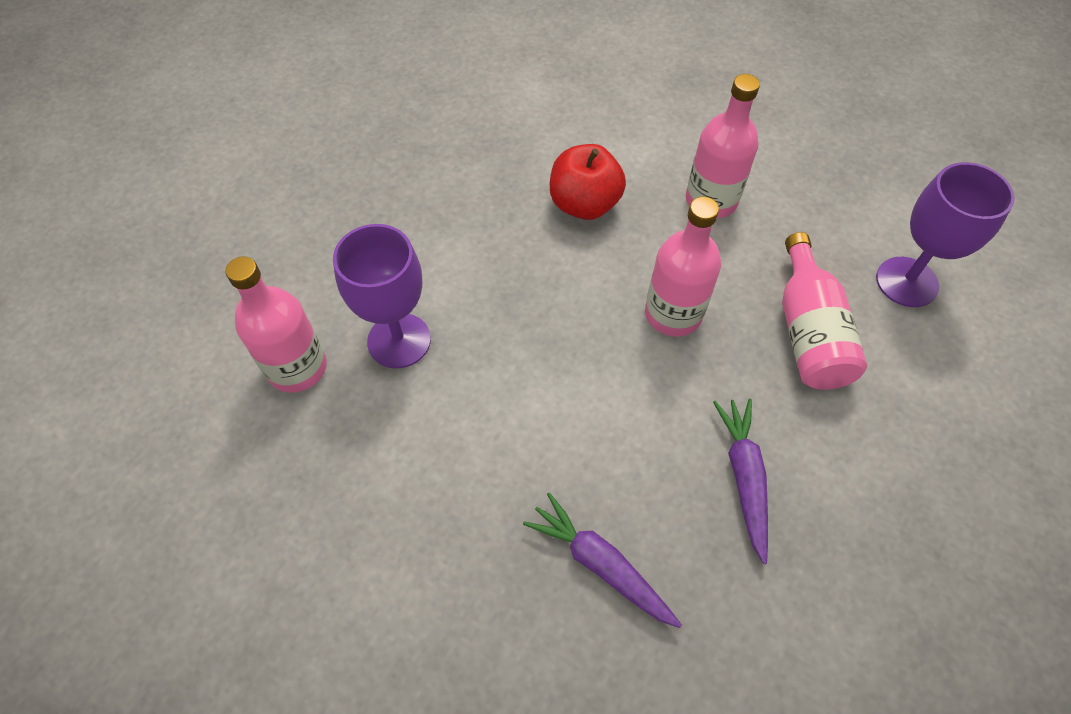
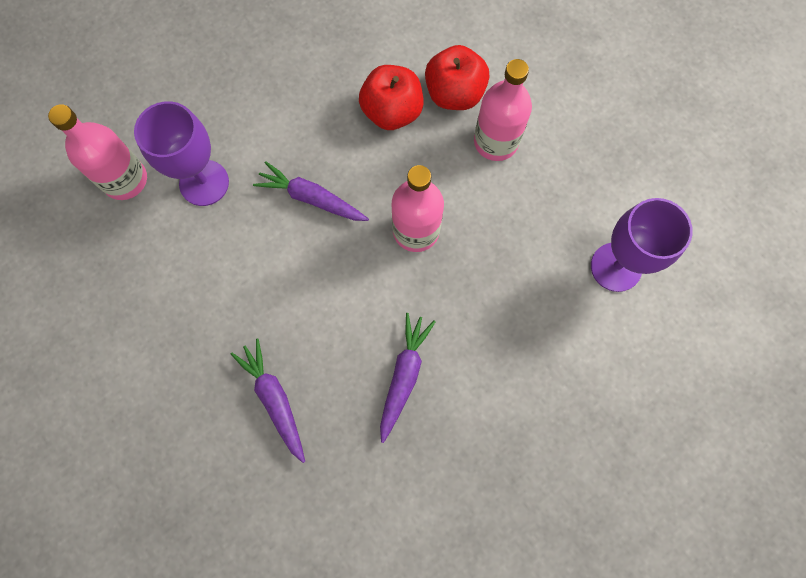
camera: 20 degrees right, 15 degrees up
pink bottle [782,232,867,390] -> none
none -> purple carrot [253,161,369,221]
none -> red apple [425,45,489,110]

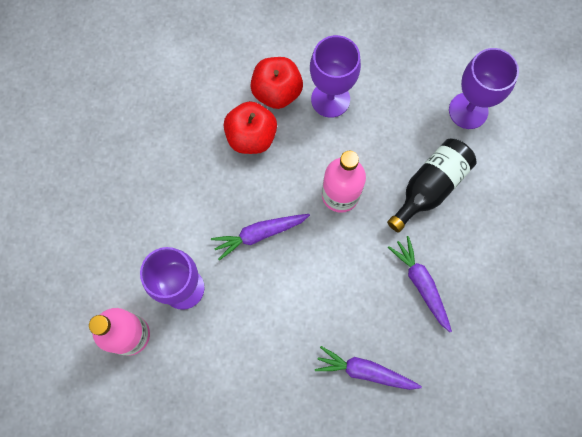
camera: 45 degrees left, 0 degrees up
pink bottle [474,59,532,161] -> purple goblet [310,35,361,118]
none -> black bottle [387,139,477,233]

